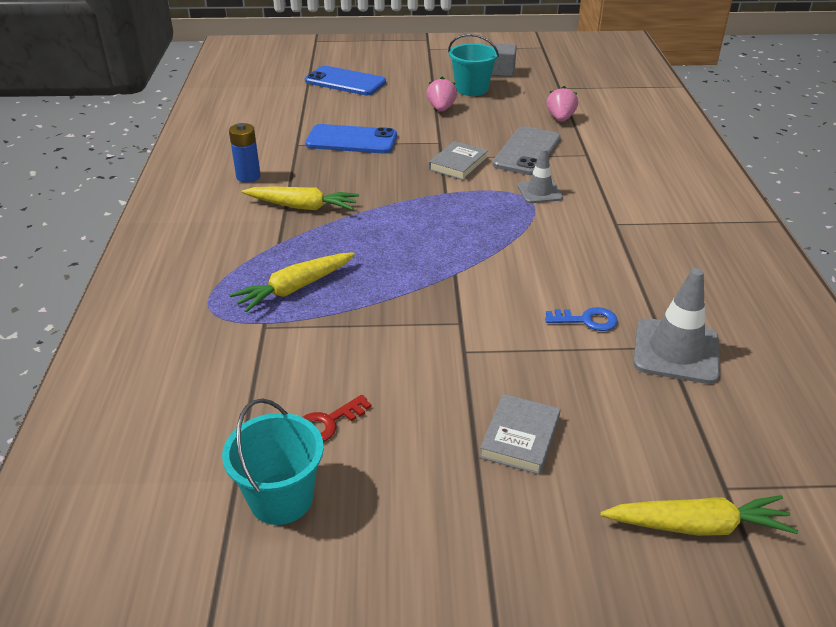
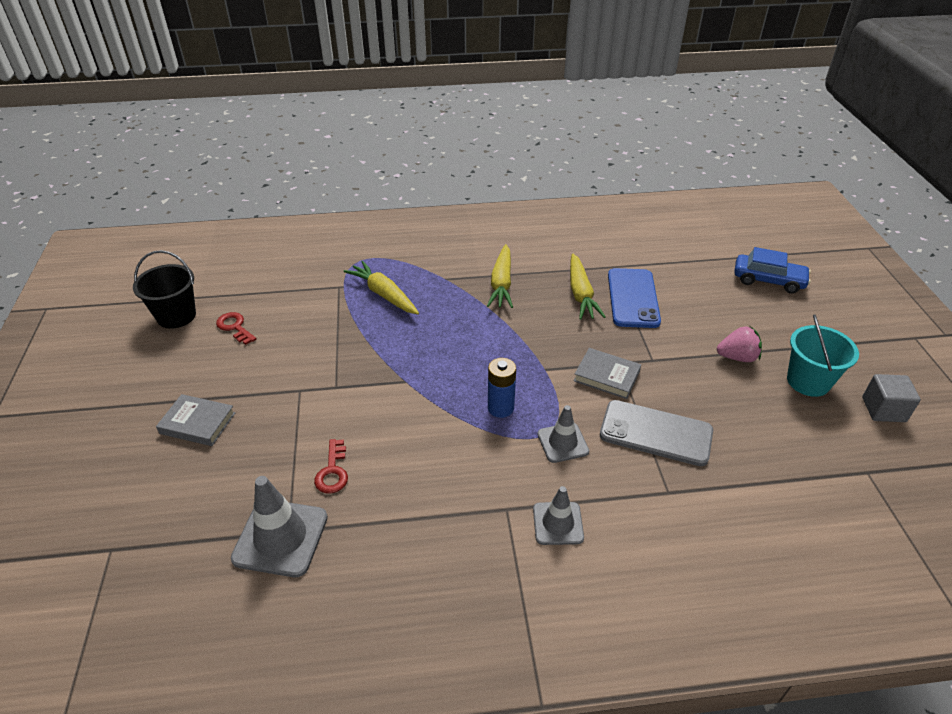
camera: 85 degrees right, 5 degrees up
turquoise bucket [222,398,324,525] -> black bucket [133,250,196,329]
blue battery [229,123,261,183] -> blue battery moved to [488,358,516,418]
blue phone [305,66,386,95] -> blue car [734,247,811,294]
blue key [545,307,618,331] -> red key [314,439,348,494]
pink strawberry [547,86,578,122] -> none
yellow carrot [600,495,798,536] -> yellow carrot moved to [570,253,606,320]
none -> grey traffic cone [533,486,584,545]

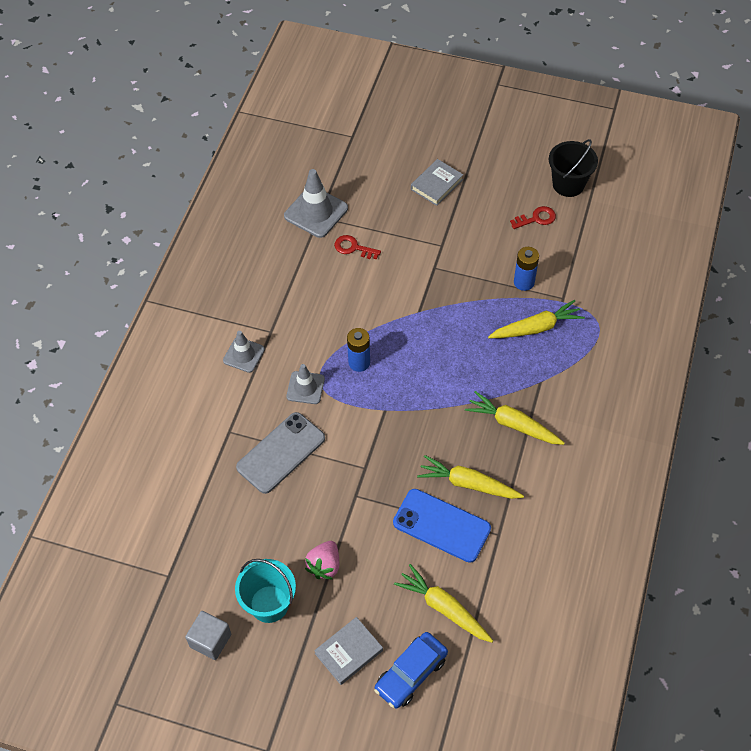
camera: 115 degrees right, 15 degrees up
grey book [574,348,641,399] -> grey book moved to [314,617,383,685]
none -> yellow carrot [394,564,493,642]
none -> blue battery [514,247,539,291]

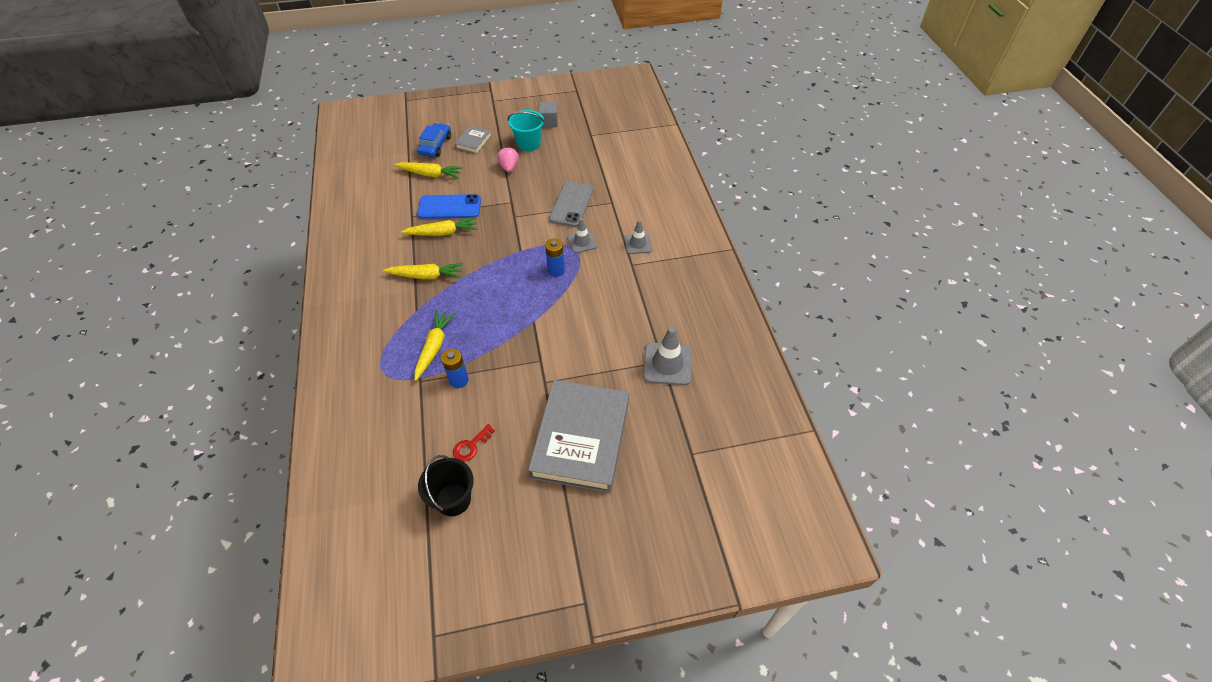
camera: 150 degrees right, 5 degrees down
red key [334,235,381,259] -> none
grey book [411,159,463,206] -> grey book [528,380,629,493], size x2.32
yellow carrot [488,300,585,338] -> yellow carrot turned 150 degrees clockwise [415,310,455,381]

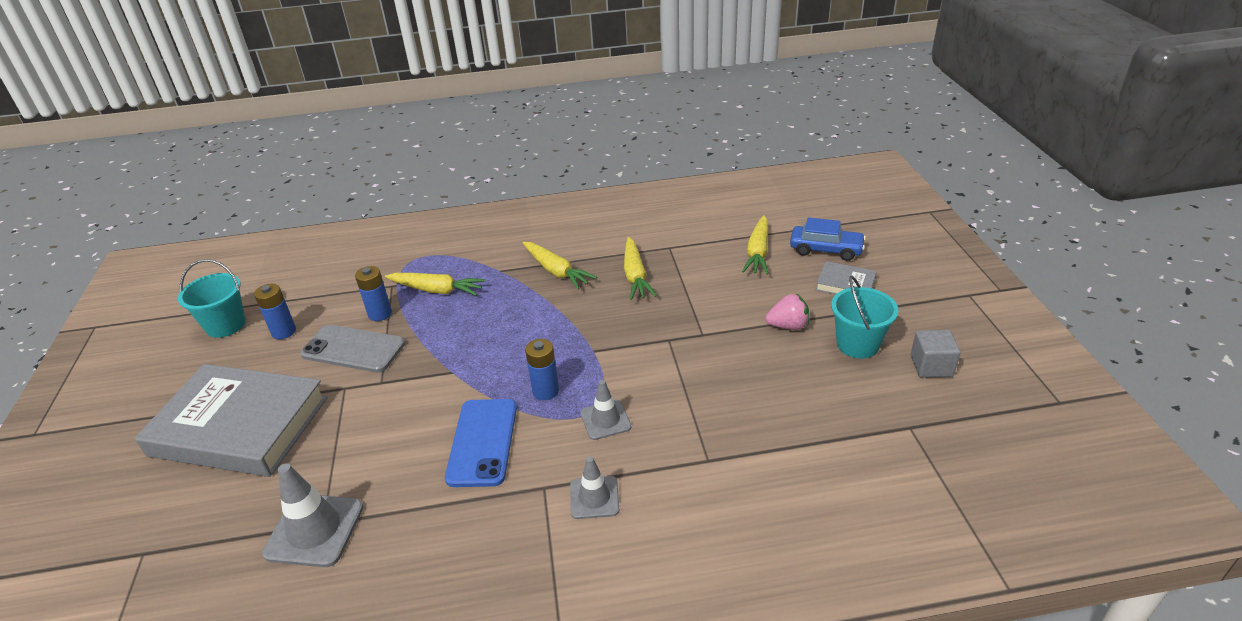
camera: 95 degrees right, 15 degrees down
yellow carrot [383,263,463,279] -> yellow carrot turned 45 degrees counterclockwise [523,242,597,290]
blue phone [417,194,481,219] -> blue phone moved to [445,399,517,487]
black bucket [418,455,473,516] -> turquoise bucket [178,259,246,338]
red key [453,424,495,462] -> blue battery [254,284,296,339]
grey phone [549,181,594,227] -> grey phone moved to [300,325,405,373]

